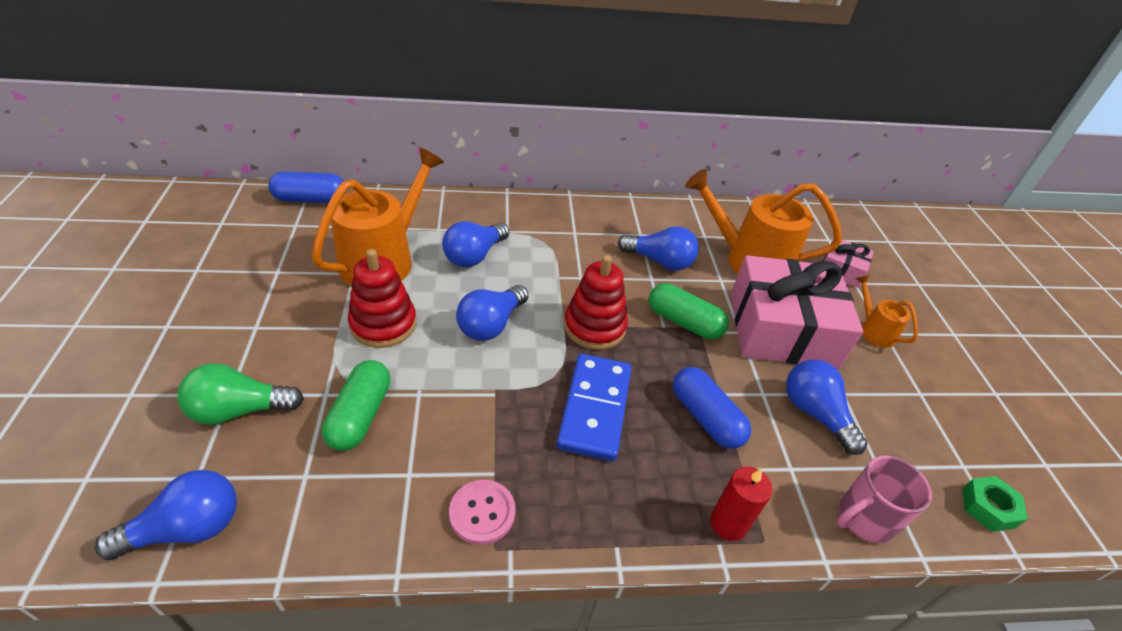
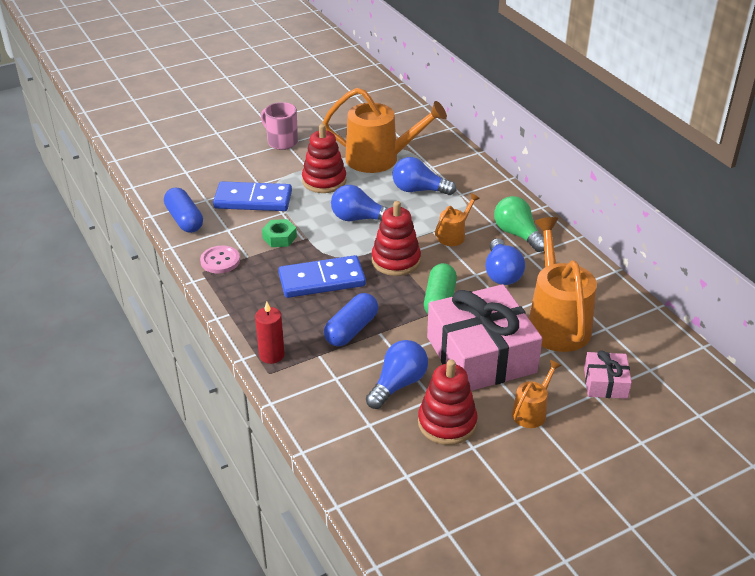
camera: 70 degrees right, 5 degrees down
blue light bulb [95,470,237,560] -> none
green light bulb [177,363,304,425] -> green light bulb moved to [494,196,544,252]
blue capsule [268,172,346,203] -> blue capsule moved to [164,187,203,233]
green capsule [322,360,390,451] -> blue domino [213,181,292,211]
pink mug [837,455,932,544] -> pink mug moved to [261,102,298,150]
green nut [962,476,1028,532] -> green nut moved to [262,219,297,247]
none -> red stacking toy [418,359,478,445]
none -> orange watering can [435,193,480,246]

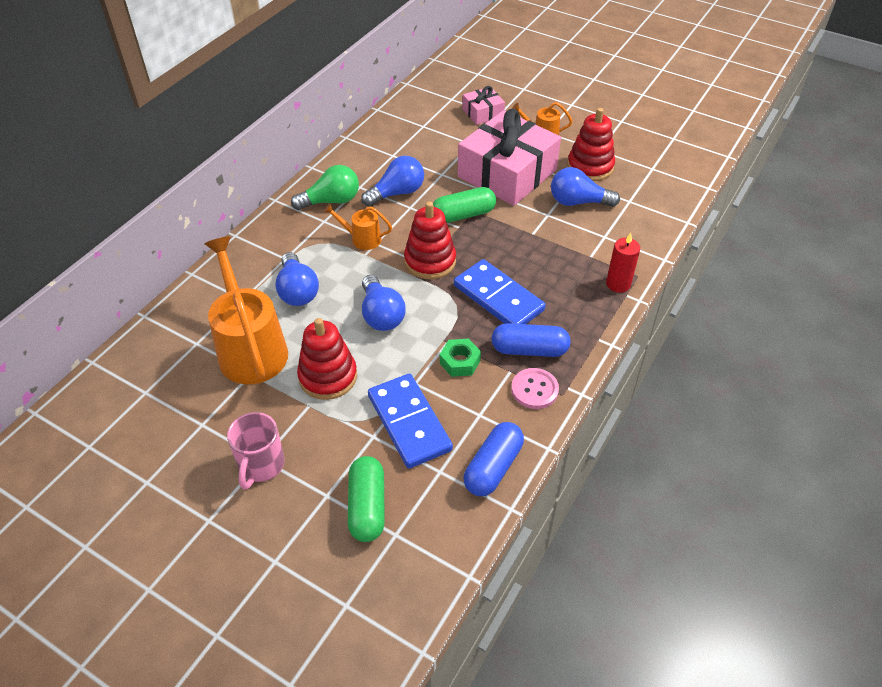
camera: 120 degrees left, 10 degrees up
blue capsule [324,293,378,346] -> blue capsule moved to [492,323,571,357]
green light bulb [494,196,544,252] -> green light bulb turned 135 degrees counterclockwise [291,165,359,210]
orange watering can [529,217,597,352] -> none
none -> green capsule [348,456,385,542]

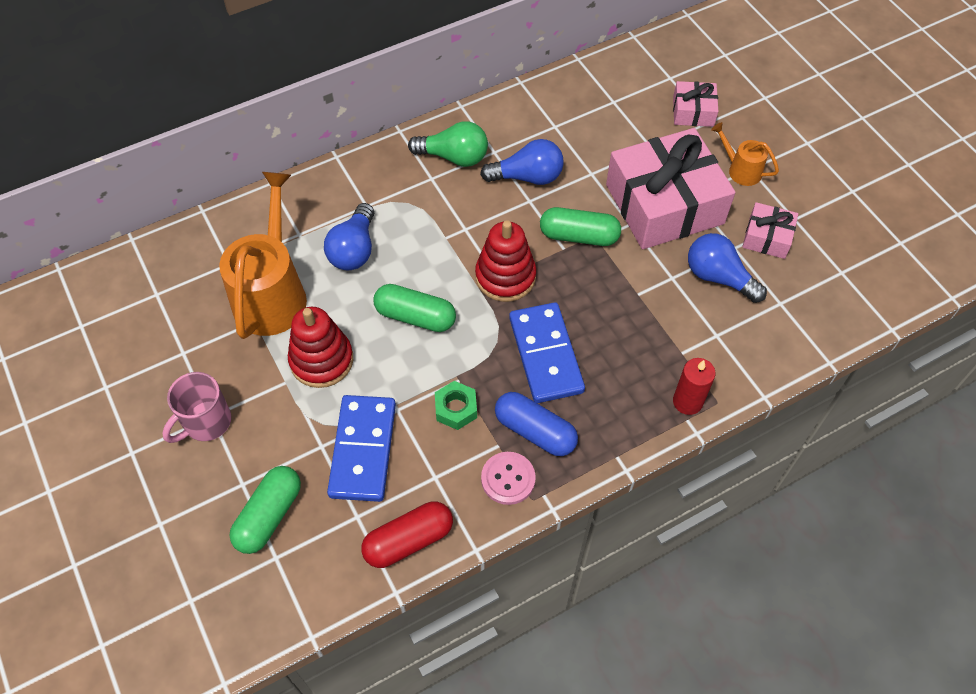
camera: 30 degrees right, 10 degrees up
orange watering can [323,204,392,250] -> none
blue light bulb [362,275,406,331] -> green capsule [373,284,456,332]
blue capsule [463,422,524,496] -> red capsule [361,502,453,568]
red stacking toy [567,108,615,181] -> pink gift [742,202,798,259]

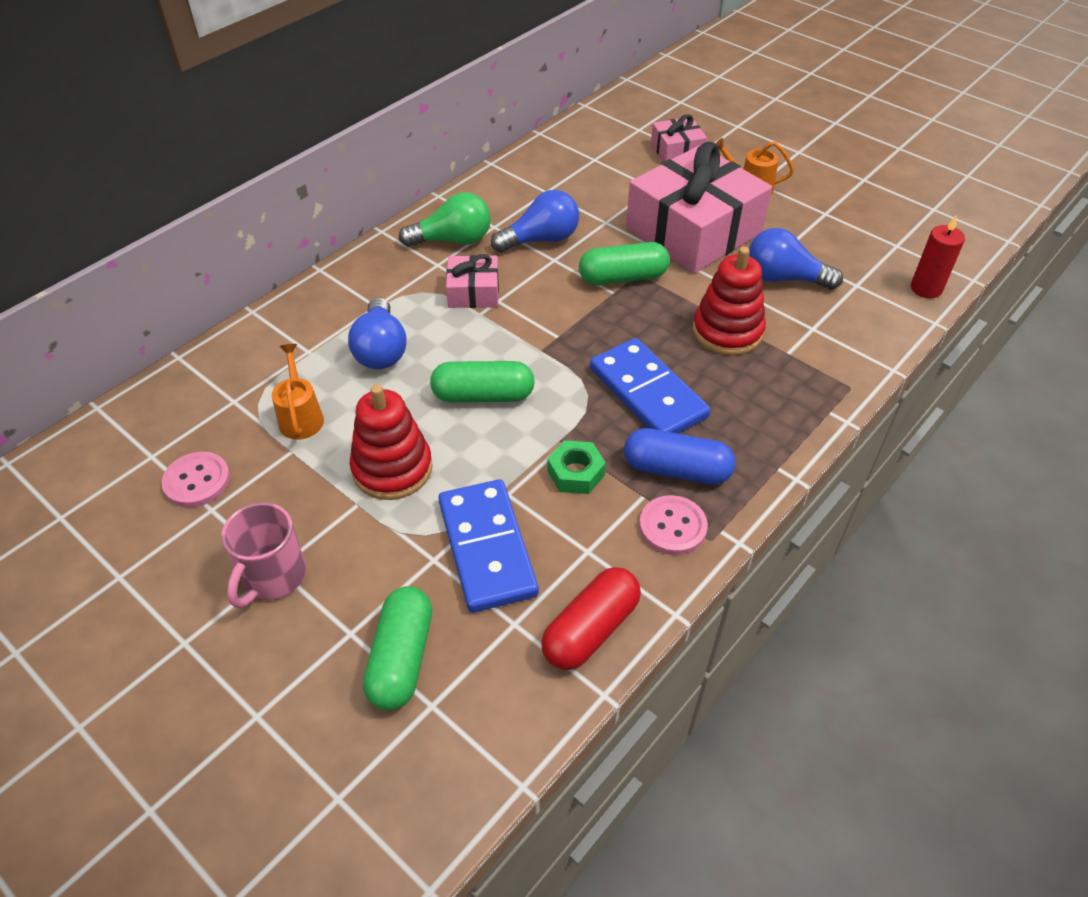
camera: 20 degrees left, 10 degrees down
orange watering can [219,172,307,339] -> orange watering can [272,344,324,440], size x0.48
red stacking toy [475,220,536,302] -> red stacking toy moved to [693,247,766,356]
red candle [673,358,716,415] -> red candle moved to [911,216,965,298]
pink gift [742,202,798,259] -> pink gift moved to [446,254,499,308]
none -> pink button [161,452,230,507]

